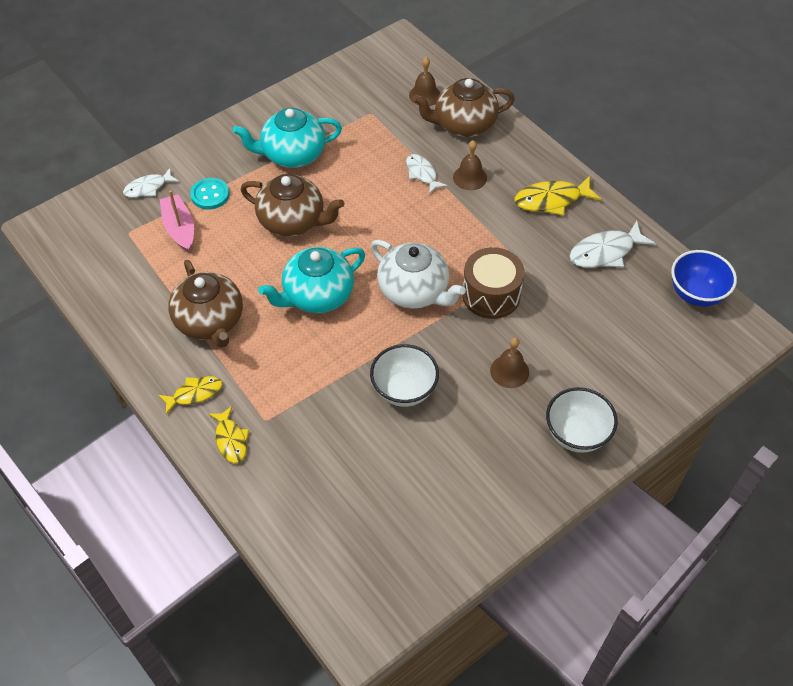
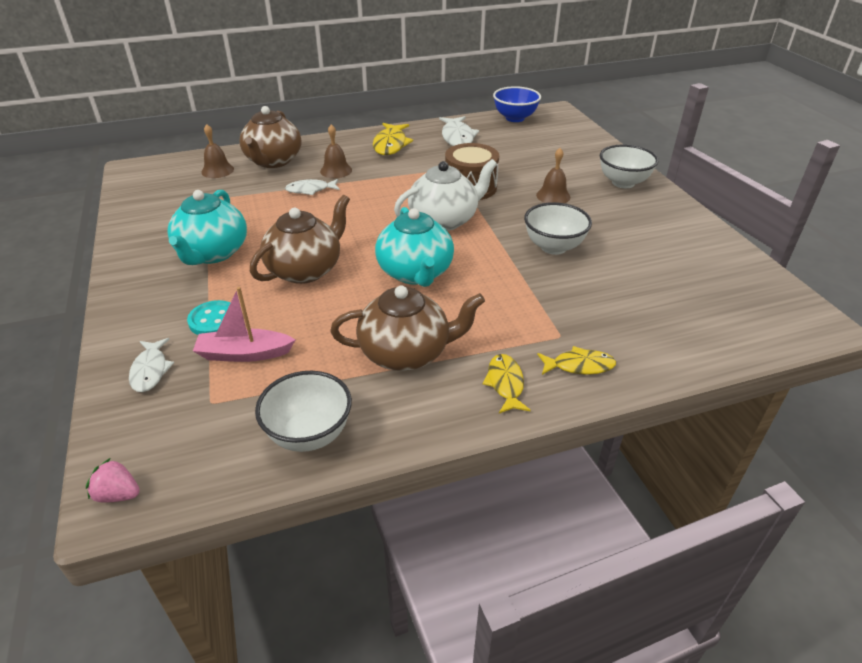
camera: 70 degrees left, 15 degrees down
none -> pink strawberry [86,458,140,503]
none -> white bowl [255,371,352,452]

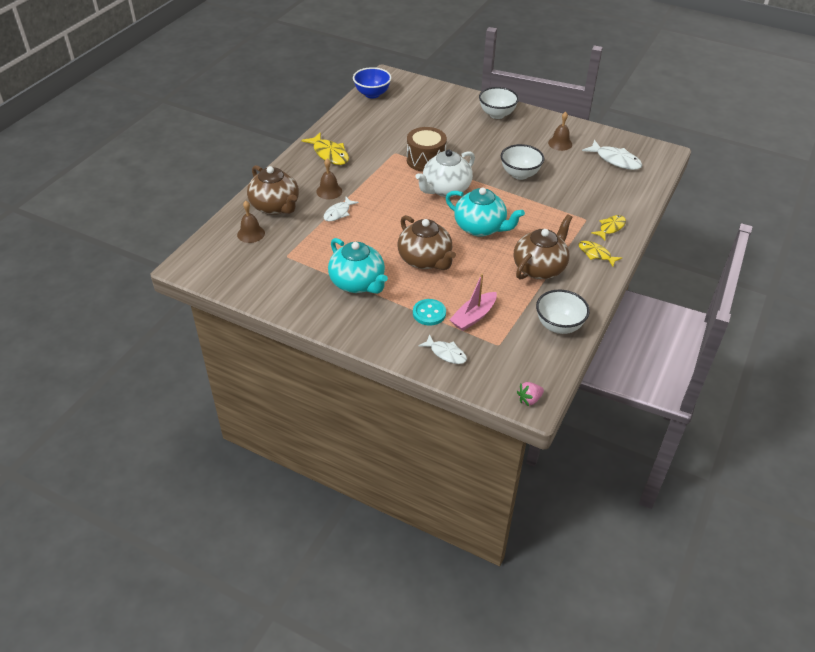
camera: 45 degrees left, 5 degrees up
brown teapot [250,195,350,284] -> brown teapot turned 150 degrees clockwise [398,215,456,270]
white teapot [394,159,497,231] -> white teapot turned 150 degrees counterclockwise [415,150,475,197]
white fish [439,116,479,146] -> white fish moved to [582,140,642,170]
brown bell [536,148,570,203] -> brown bell moved to [548,112,572,151]

